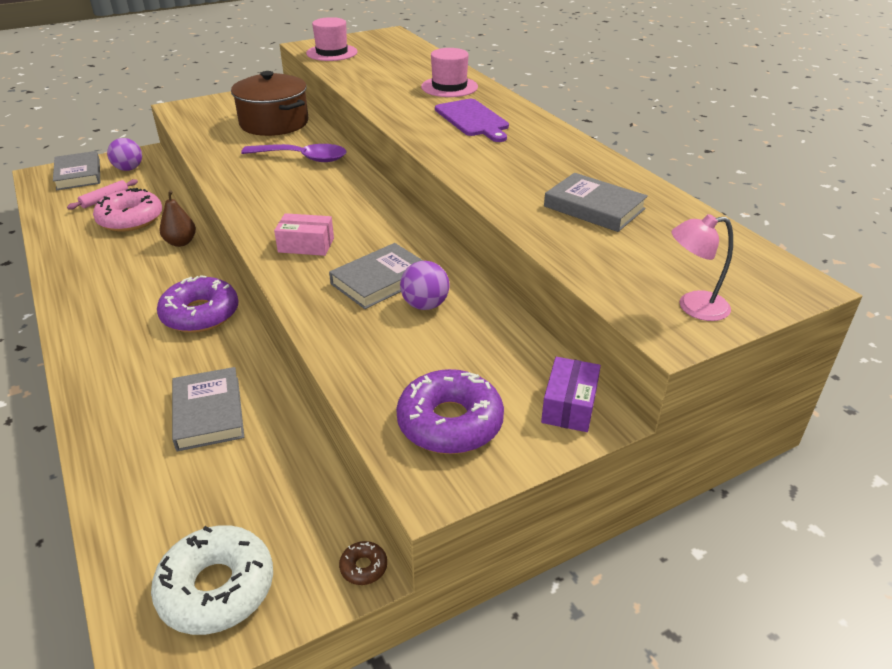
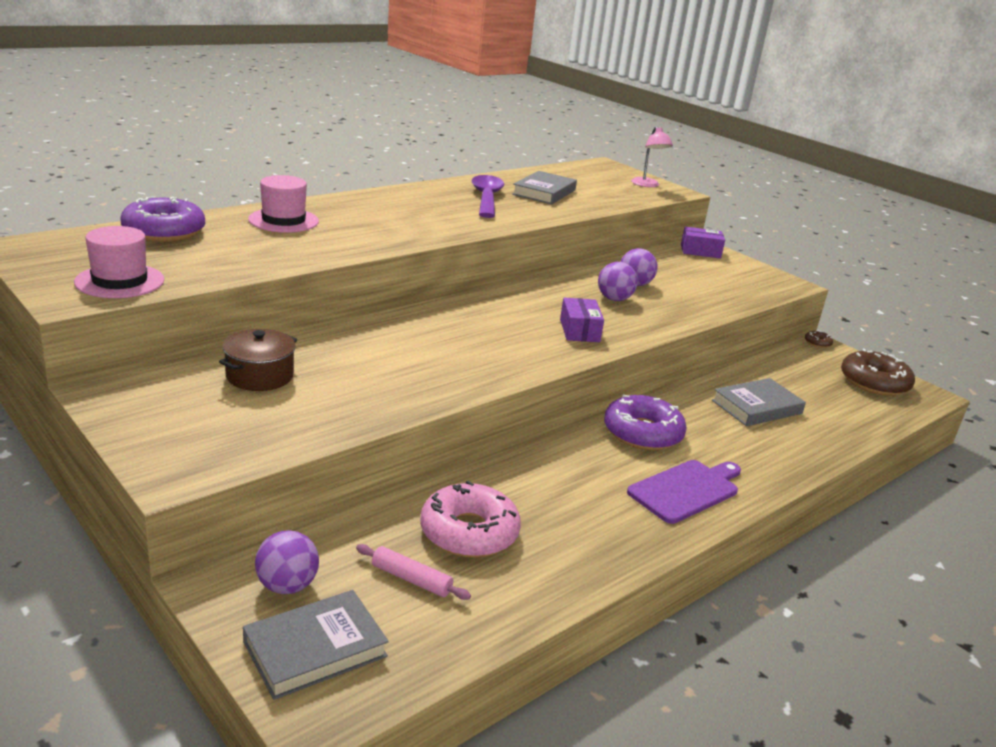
camera: 105 degrees left, 10 degrees down
white donut [151,525,273,635] -> brown donut [841,349,915,396]
brown pear [159,190,196,247] -> none
brown pot [231,71,308,136] -> brown pot [219,329,297,391], size x0.62
purple spoon [241,144,347,162] -> purple spoon moved to [471,175,504,218]
pink box [274,213,334,256] -> purple box [560,298,604,342]
grey book [329,243,423,309] -> purple ball [598,262,638,301]
purple donut [396,369,504,454] -> purple donut moved to [121,196,205,242]
purple cutting board [435,99,509,142] -> purple cutting board moved to [627,460,741,524]

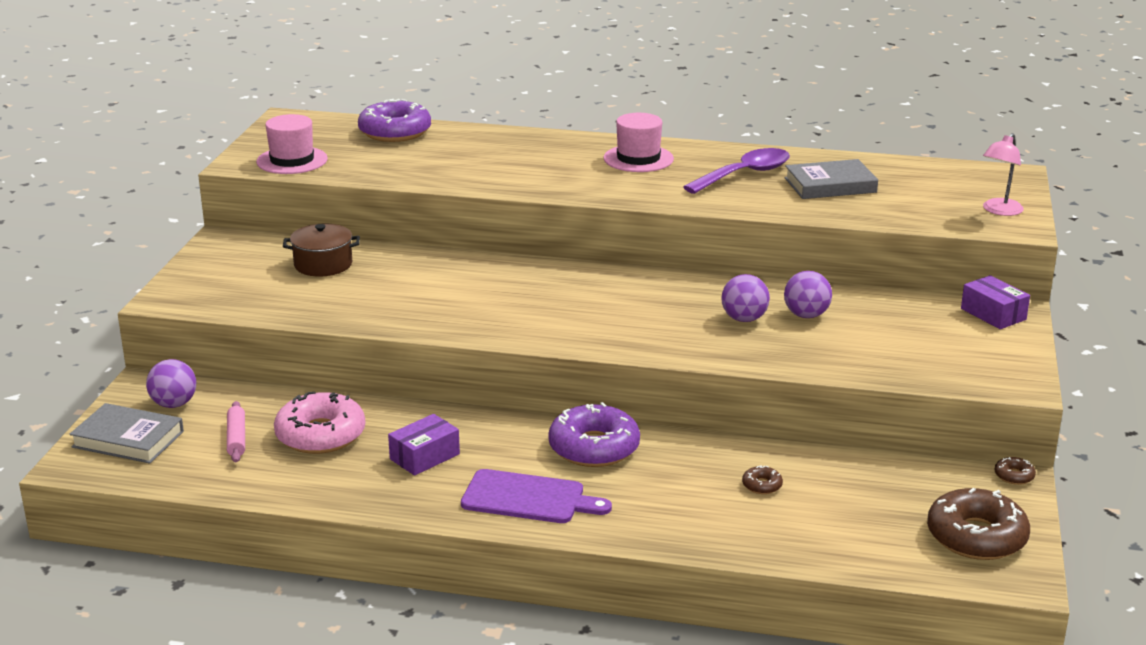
camera: 55 degrees right, 0 degrees up
pink hat [248,175,319,233] -> pink hat moved to [603,113,674,172]
purple box [560,298,604,342] -> purple box moved to [388,414,460,476]
grey book [712,378,806,426] -> brown donut [742,465,783,494]

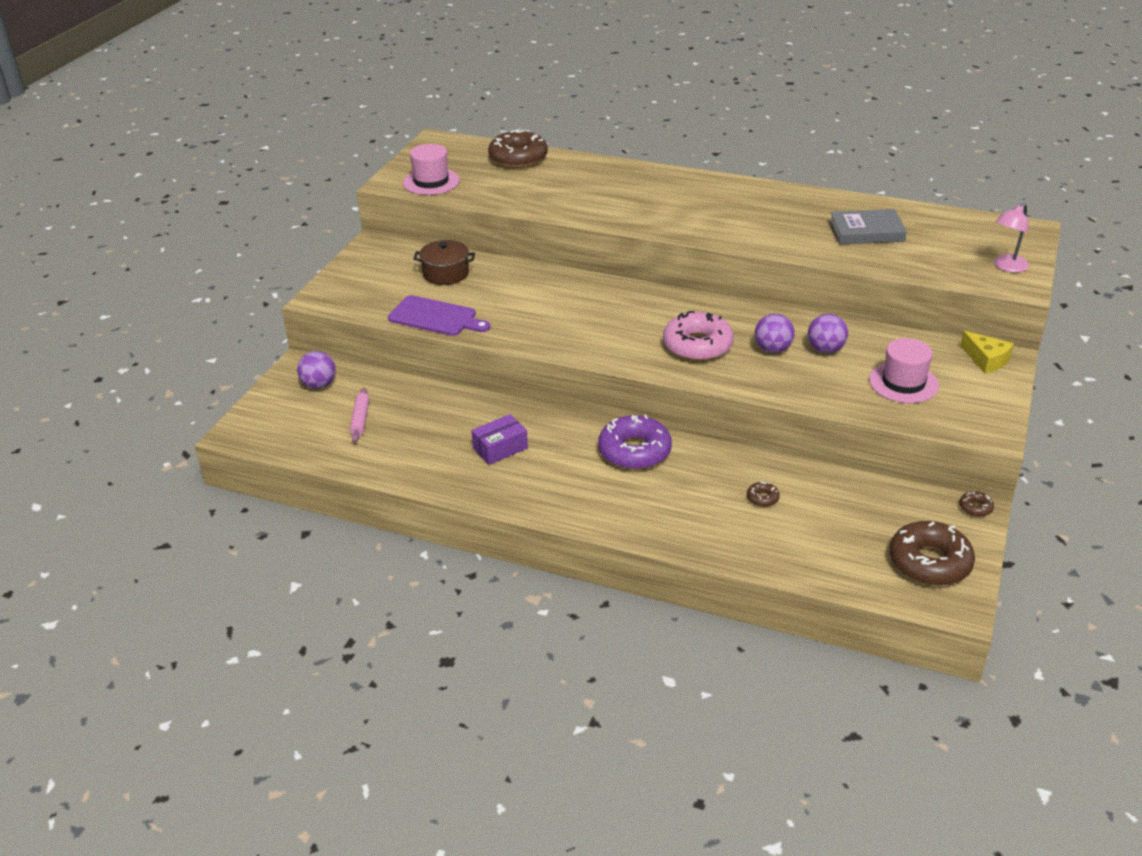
camera: 10 degrees right, 10 degrees up
grey book [69,403,184,464] -> none
pink donut [274,392,365,454] -> pink donut moved to [663,311,734,361]
purple donut [358,99,431,142] -> brown donut [488,129,548,168]
purple cutting board [461,469,612,523] -> purple cutting board moved to [388,295,491,336]
pink hat [603,113,674,172] -> pink hat moved to [869,338,939,403]
purple spoon [683,148,790,194] -> none
purple box [961,275,1030,329] -> yellow cheese [960,331,1014,373]

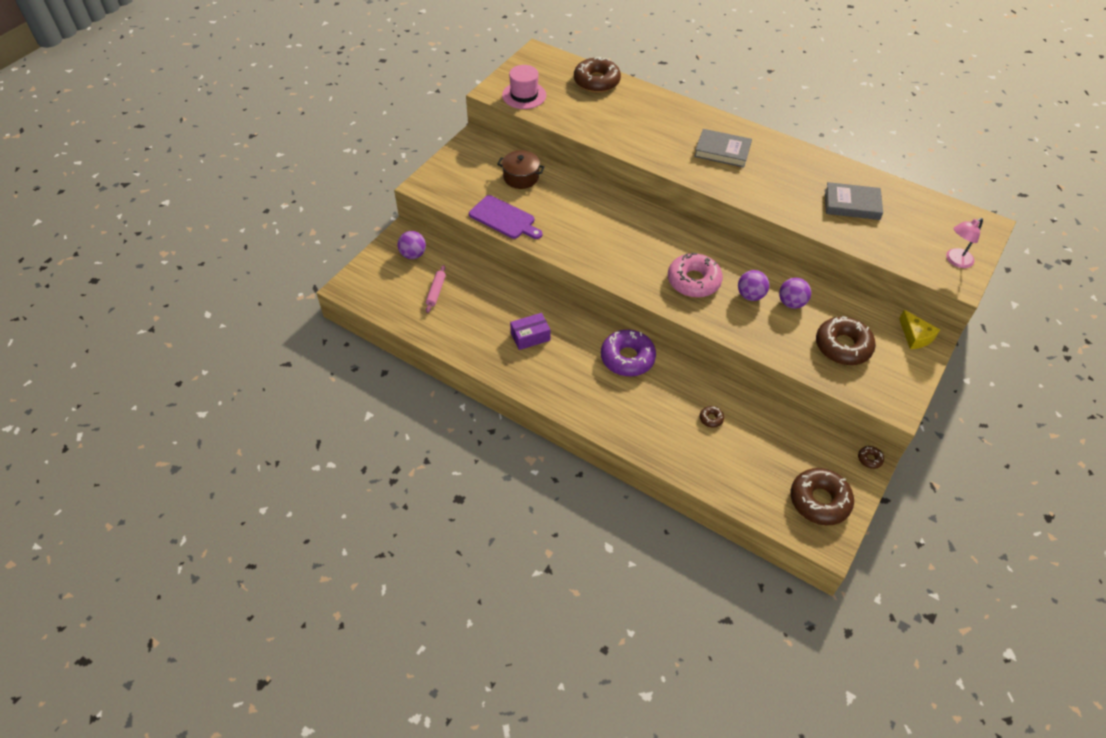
camera: 10 degrees right, 15 degrees up
pink hat [869,338,939,403] -> brown donut [816,316,876,365]
none -> grey book [694,129,752,168]

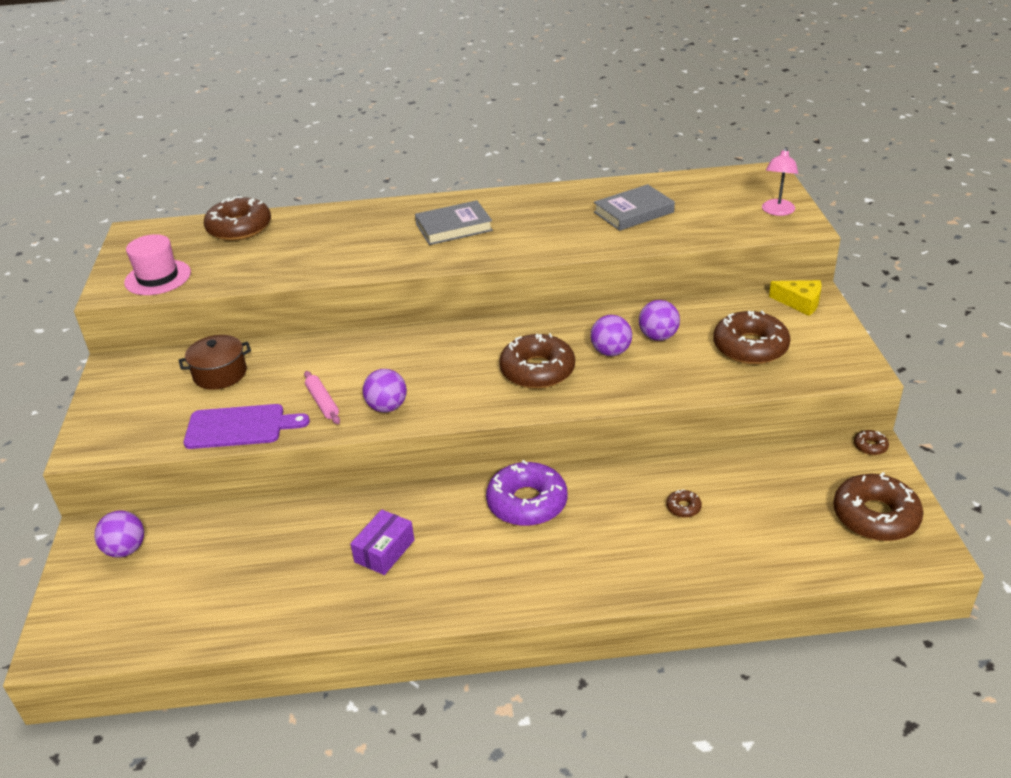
camera: 35 degrees left, 15 degrees down
pink rolling pin [426,265,446,313] -> pink rolling pin moved to [304,371,340,424]
pink donut [668,253,723,298] -> brown donut [499,333,575,389]
none -> purple ball [363,369,407,412]

